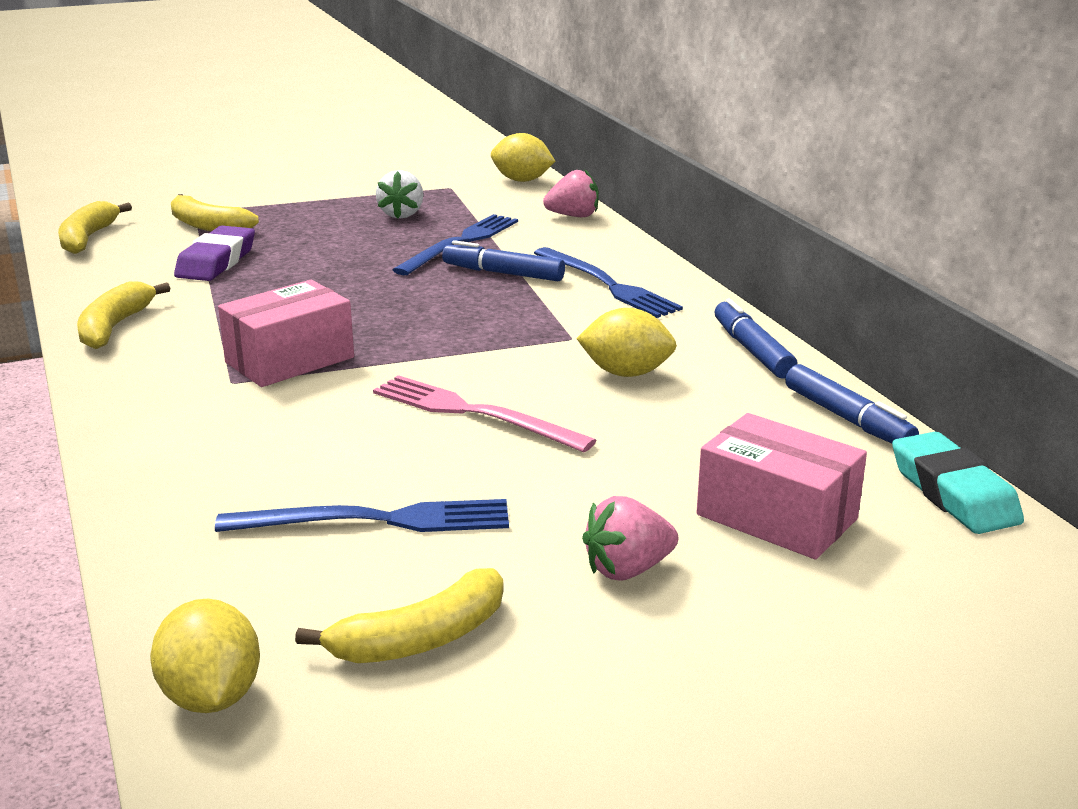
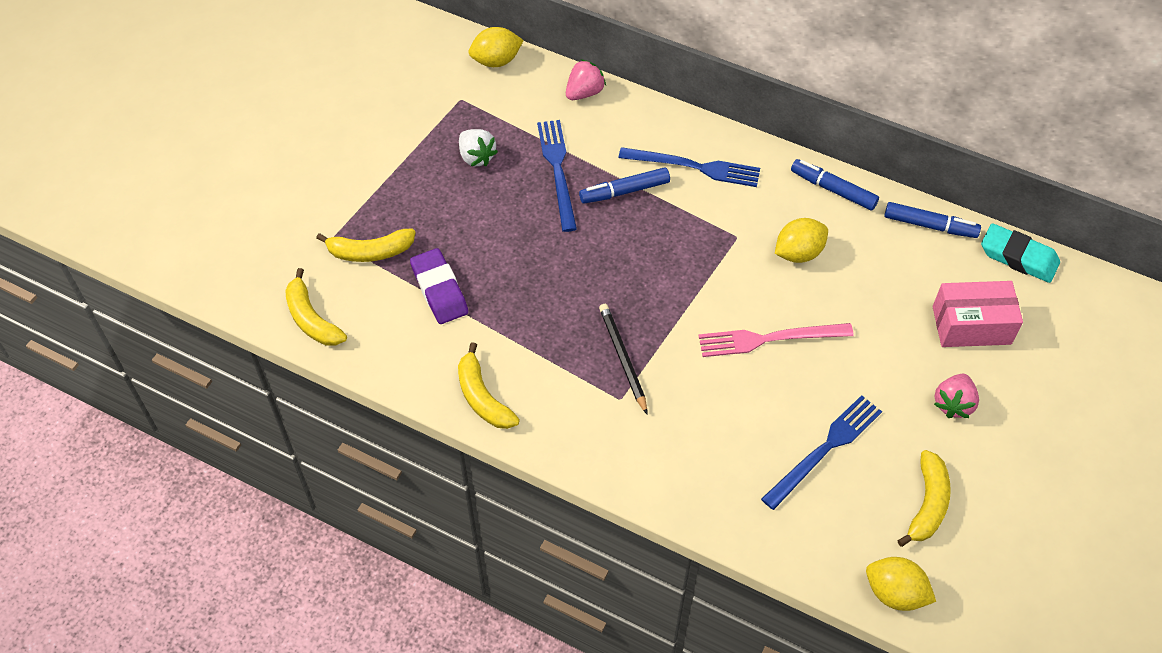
camera: 40 degrees left, 30 degrees up
pink box [218,280,354,387] -> black pencil [599,304,648,415]

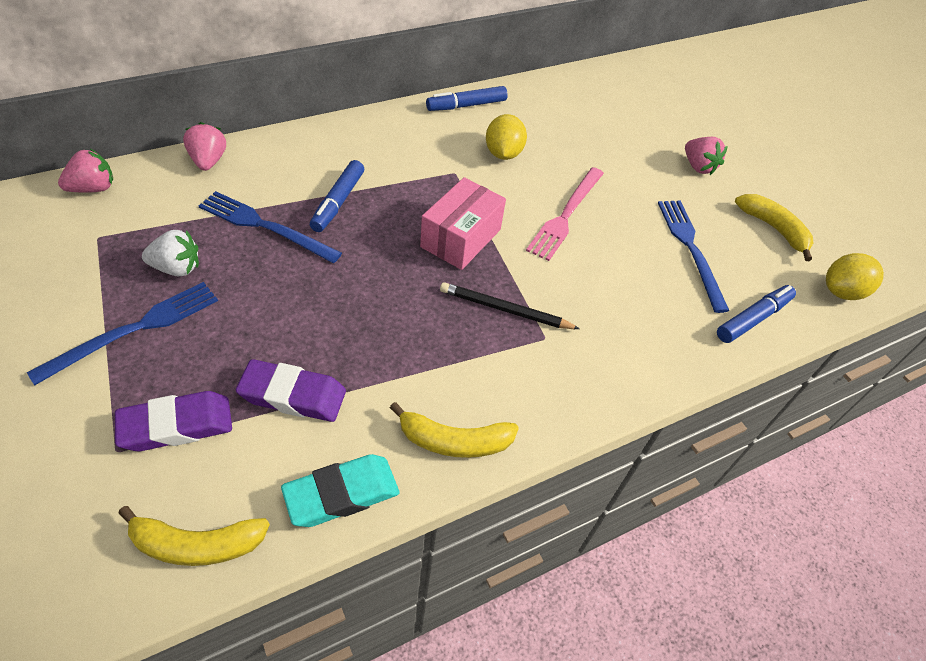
camera: 60 degrees left, 5 degrees down
yellow banana [316,229,416,262] -> purple eraser [115,391,232,451]
yellow lemon [469,27,524,67] -> pink strawberry [58,149,113,193]
blue fork [618,147,760,187] -> blue fork moved to [27,282,218,385]
blue marker [884,202,981,238] -> blue marker moved to [717,285,796,343]
pink box [933,281,1023,347] -> pink box moved to [420,177,506,270]
turquoise eraser [981,223,1060,283] -> turquoise eraser moved to [281,454,399,527]

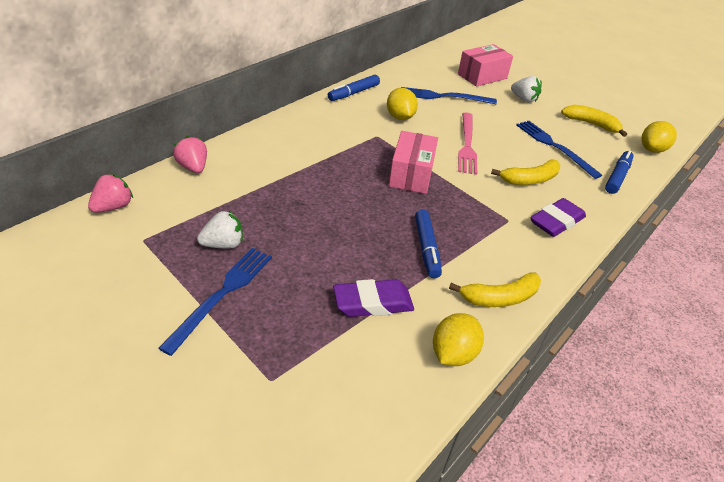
camera: 20 degrees left, 10 degrees down
purple eraser [115,391,232,451] -> purple eraser moved to [530,198,586,237]
yellow banana [119,506,270,566] -> yellow banana moved to [491,159,560,185]
blue fork [199,191,342,263] -> blue fork moved to [401,87,497,104]
turquoise eraser [281,454,399,527] -> yellow lemon [433,313,484,366]
blue marker [310,160,364,232] -> blue marker moved to [415,210,442,278]
black pencil [440,282,580,329] -> none
pink strawberry [685,137,728,175] -> white strawberry [511,76,542,103]
none -> pink box [458,44,513,87]

